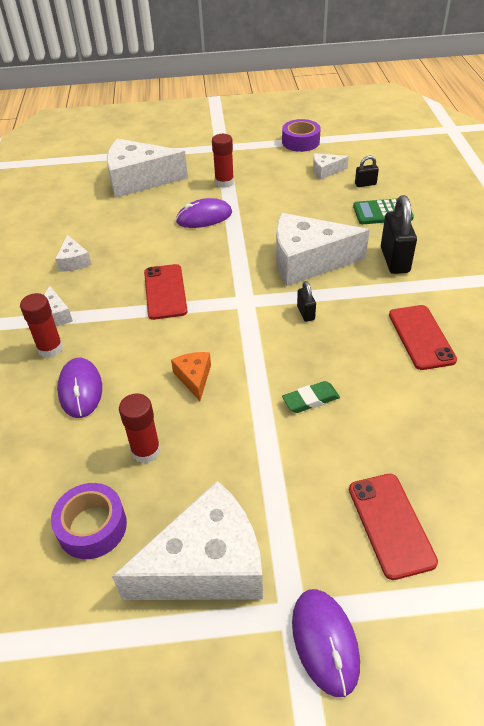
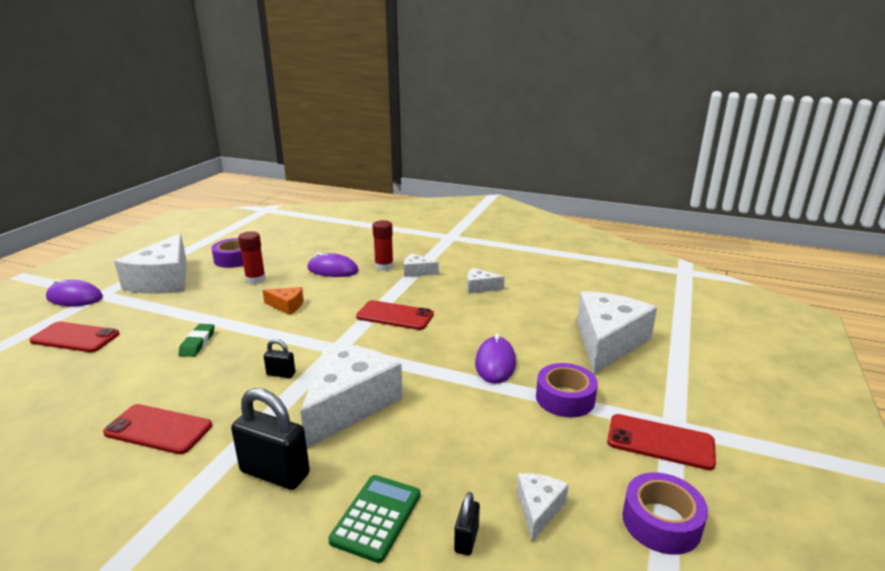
camera: 115 degrees right, 20 degrees down
red glue stick [212,134,234,188] -> purple tape [536,363,598,417]
none -> red phone [607,414,716,470]

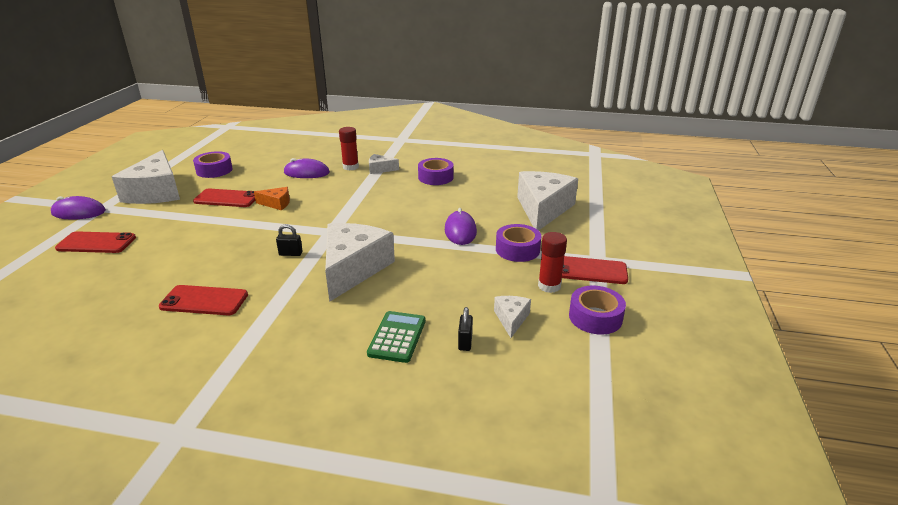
camera: 10 degrees left, 5 degrees up
green eraser [178,324,215,357] -> none
black padlock [231,388,310,490] -> none
red glue stick [238,231,266,284] -> red glue stick moved to [538,232,567,293]
red phone [356,300,434,330] -> red phone moved to [193,189,255,207]
white cheese [467,268,505,294] -> purple tape [418,158,454,185]

